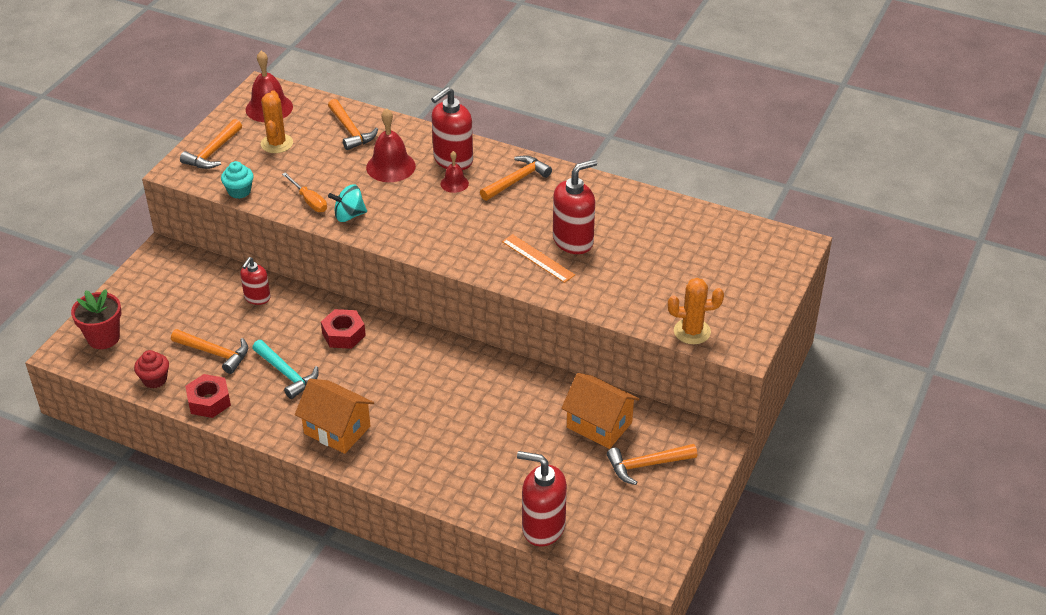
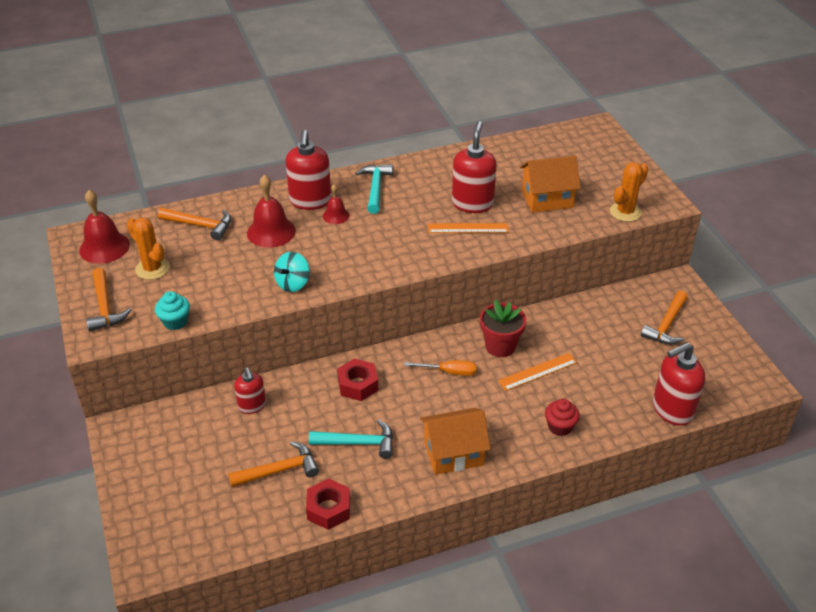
camera: 45 degrees left, 0 degrees up
red flower pot [71,289,121,349] -> red flower pot moved to [480,300,526,357]
red cupcake [134,350,169,388] -> red cupcake moved to [545,399,580,436]
orange screwdriver [282,172,327,212] -> orange screwdriver moved to [404,360,476,376]
orange hammer [480,155,552,201] -> turquoise hammer [355,164,393,214]
orange house [561,373,640,449] -> orange house moved to [520,156,581,212]
none -> orange ruler [498,353,577,391]

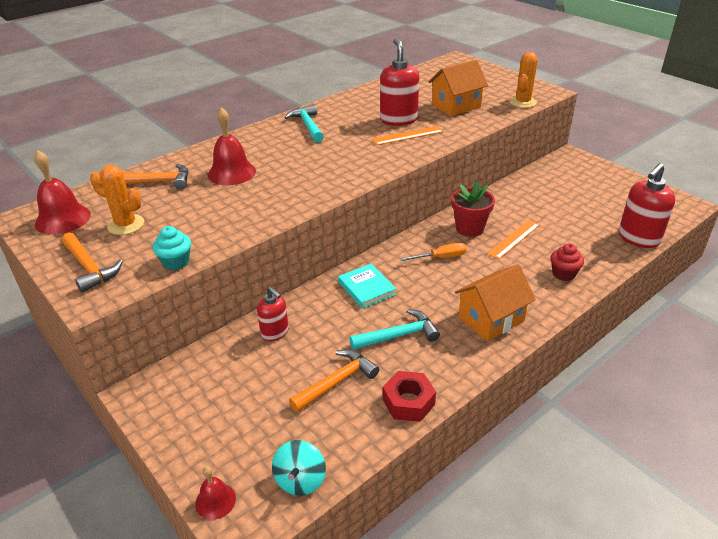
camera: 20 degrees left, 5 degrees down
turquoise spinning top [274,252,310,292] -> turquoise spinning top moved to [272,440,326,496]
red soap dispenser [286,130,331,210] -> none
red bell [323,184,350,224] -> red bell moved to [195,466,236,520]
red nut [337,358,378,401] -> turquoise book [338,264,396,309]
orange hammer [641,291,688,344] -> none

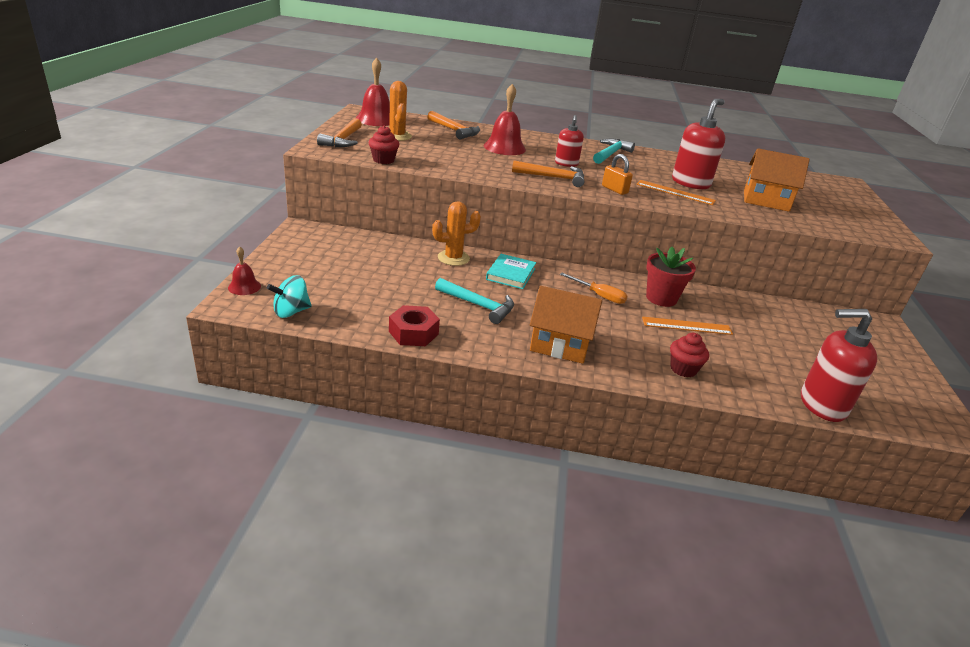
camera: 45 degrees right, 5 degrees down
turquoise cupcake [153,226,191,270] -> red cupcake [369,125,399,164]
red soap dispenser [257,287,289,341] -> red soap dispenser moved to [555,115,584,167]
orange hammer [289,349,379,412] -> orange hammer moved to [512,160,584,187]
orange cactus [509,52,538,108] -> orange cactus moved to [432,201,481,266]
none -> orange padlock [602,154,633,195]

